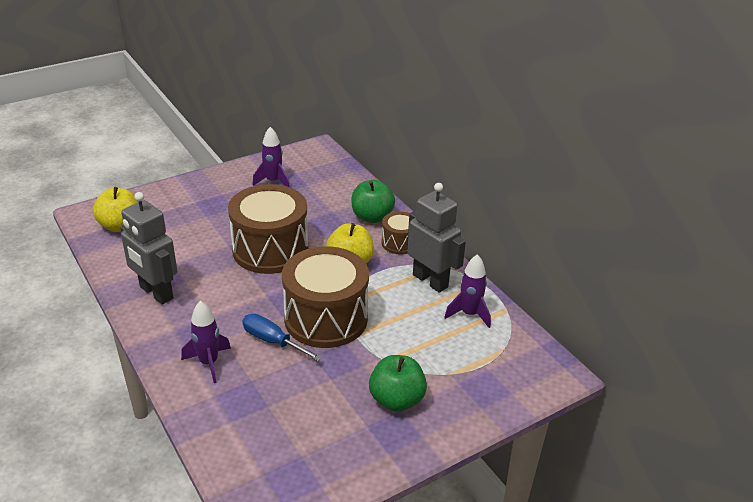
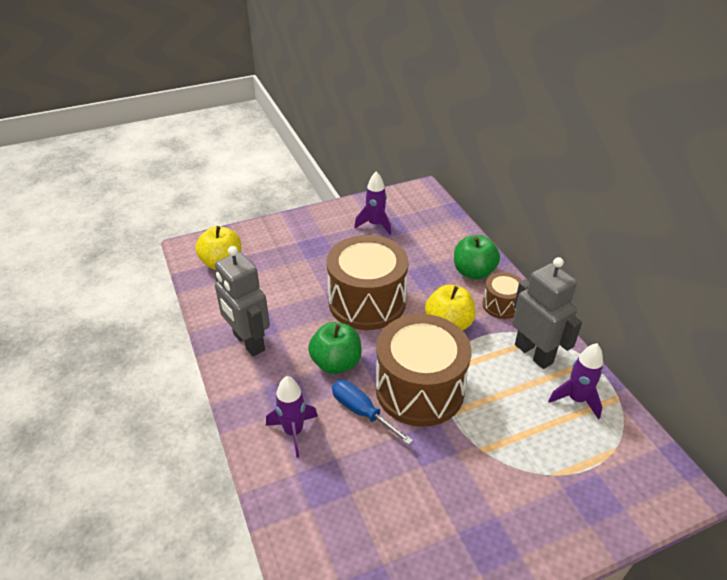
camera: 10 degrees right, 5 degrees up
green apple [369,355,427,412] -> green apple moved to [308,322,362,374]

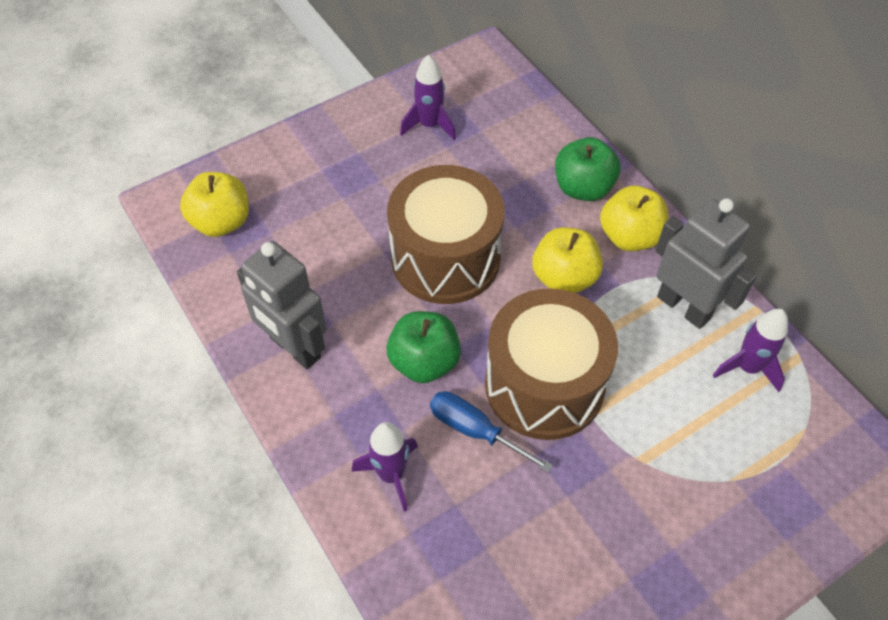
camera: 10 degrees left, 15 degrees up
brown drum [482,272,523,319] -> yellow apple [600,186,669,251]

